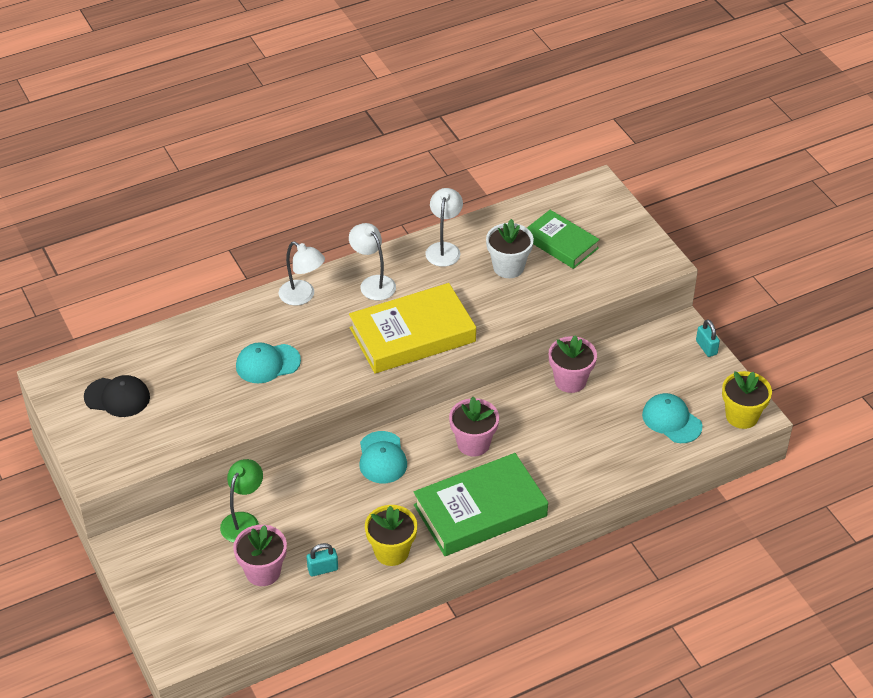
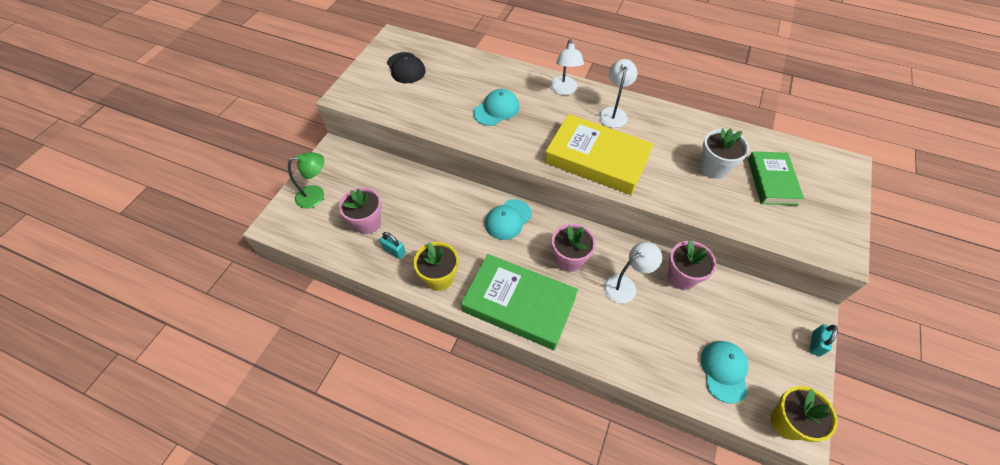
camera: 50 degrees right, 10 degrees up
green lamp [220,459,263,542] -> green lamp moved to [288,152,324,208]
turquoise cap [236,342,301,383] -> turquoise cap turned 105 degrees clockwise [473,89,519,126]
white lamp [425,188,463,267] -> white lamp moved to [604,242,662,303]

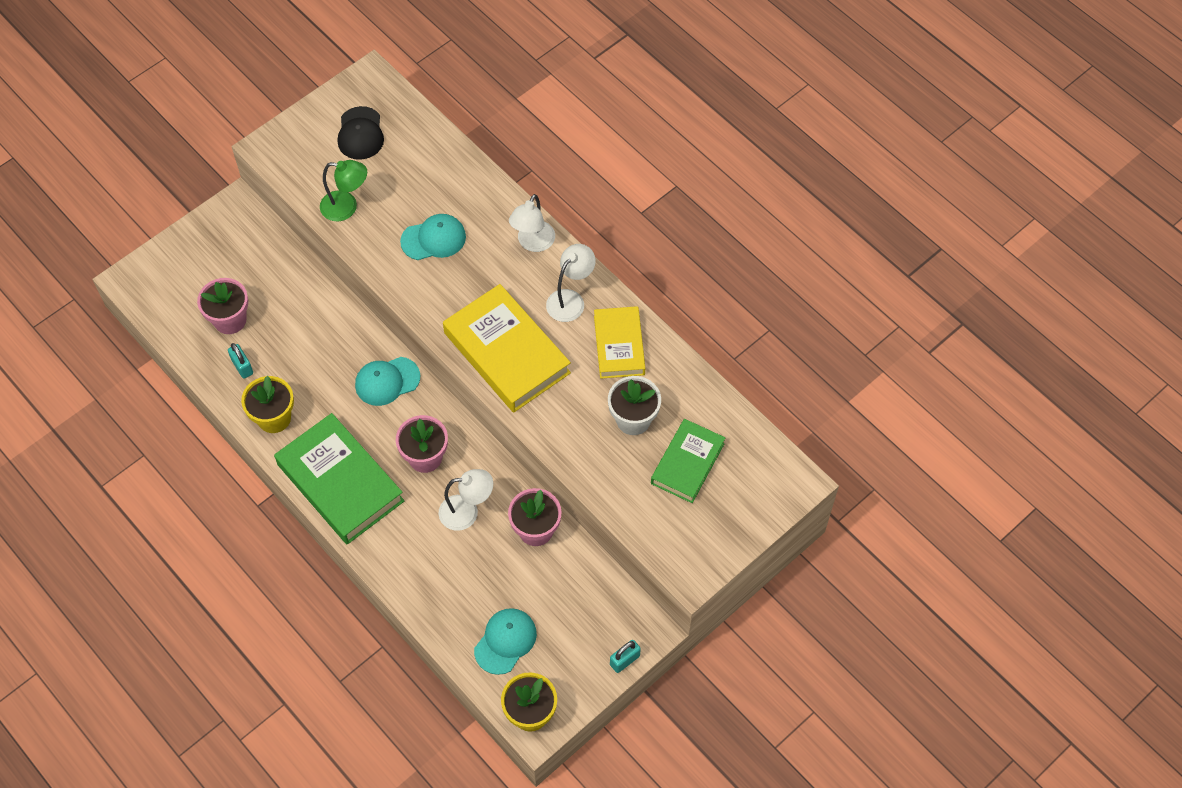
camera: 25 degrees right, 5 degrees up
green lamp [288,152,324,208] -> green lamp moved to [320,160,367,221]
none -> yellow book [594,306,645,379]

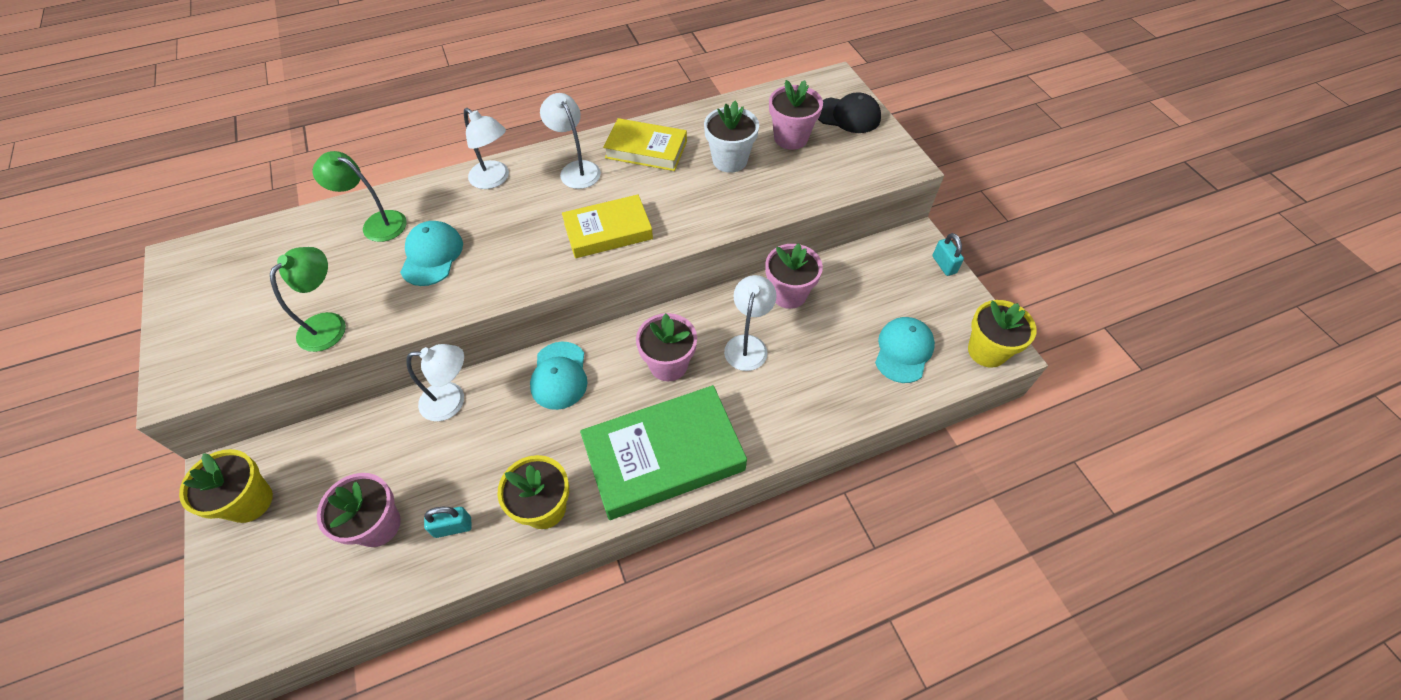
camera: 70 degrees left, 5 degrees down
black cap [338,106,384,160] -> black cap moved to [818,92,881,133]
yellow book [443,284,571,413] -> yellow book [562,195,653,258], size x0.62
turquoise cap [474,608,537,675] -> turquoise cap turned 60 degrees clockwise [875,317,935,383]
green book [651,419,725,503] -> pink flower pot [769,80,823,150]
none -> yellow flower pot [179,449,273,523]
none -> green lamp [313,151,407,242]
none -> white lamp [406,344,464,421]

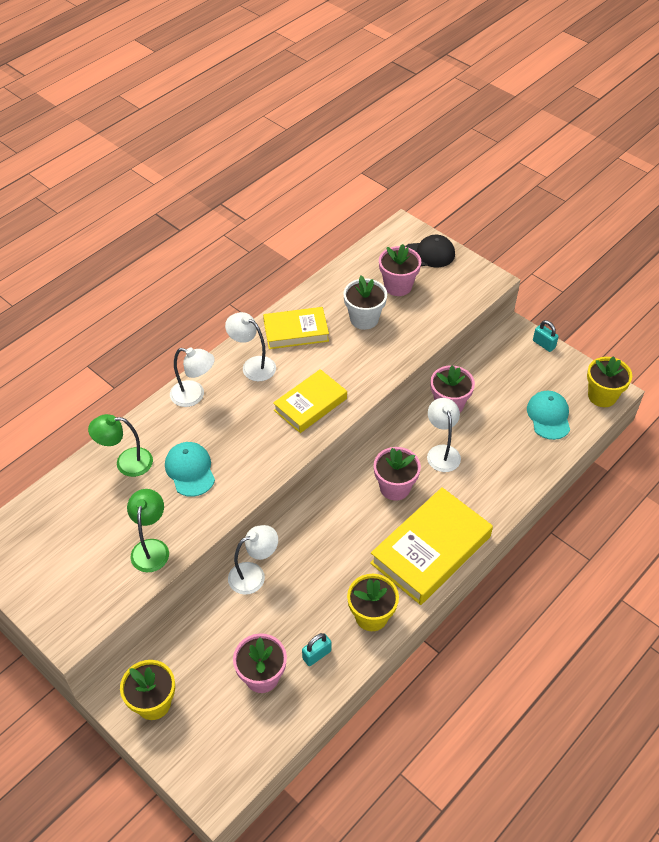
camera: 25 degrees left, 5 degrees down
turquoise cap [530,341,587,410] -> none
green book [580,385,747,520] -> yellow book [370,487,493,605]

